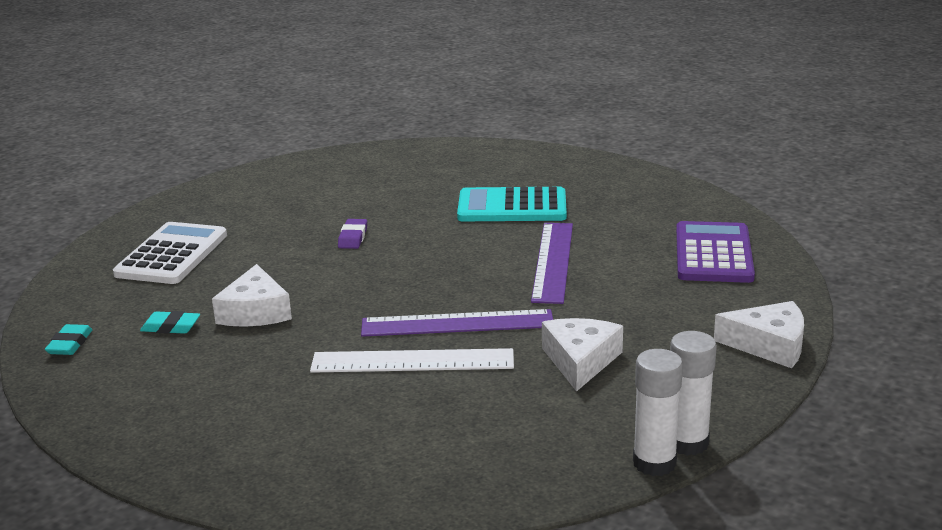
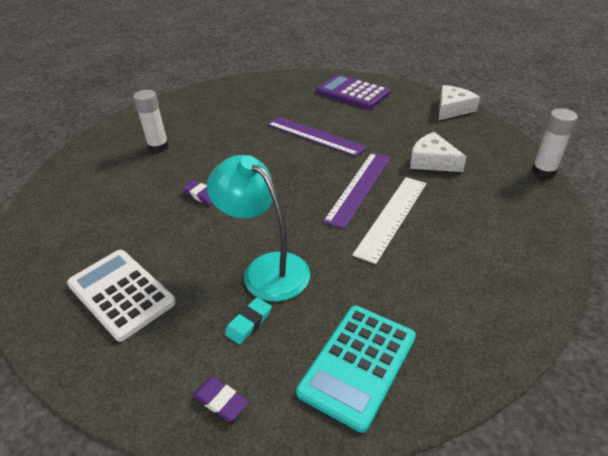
camera: 60 degrees left, 15 degrees up
turquoise eraser [45,324,92,355] -> purple eraser [193,377,248,422]
white cheese [212,264,292,327] -> turquoise lamp [207,155,310,301]
turquoise calculator [457,187,567,221] -> turquoise calculator moved to [296,306,416,433]
white glue stick [670,331,717,456] -> white glue stick moved to [133,90,169,153]

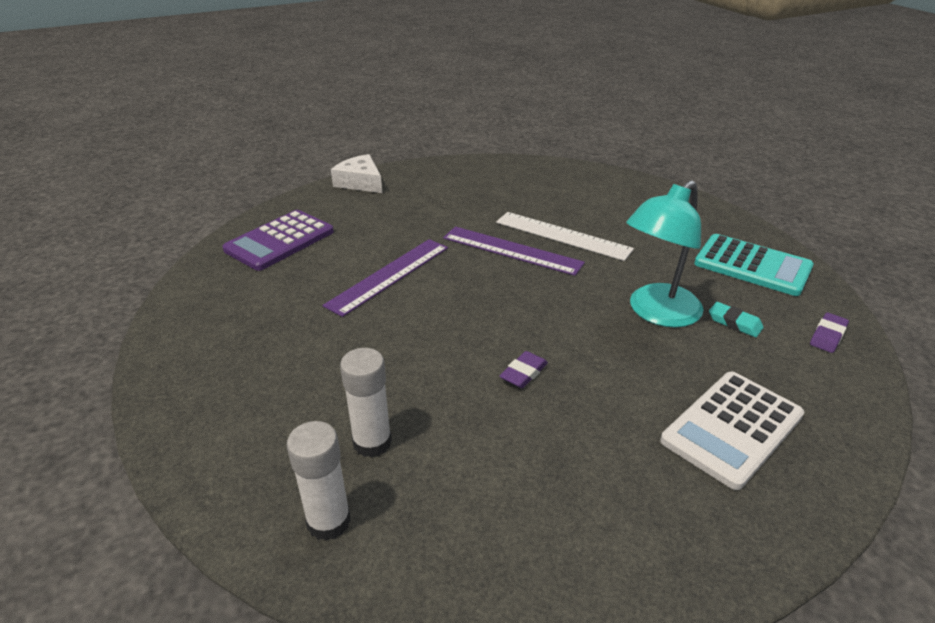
camera: 90 degrees left, 5 degrees down
white cheese [410,132,466,172] -> none
white glue stick [532,108,578,178] -> white glue stick moved to [287,421,351,541]

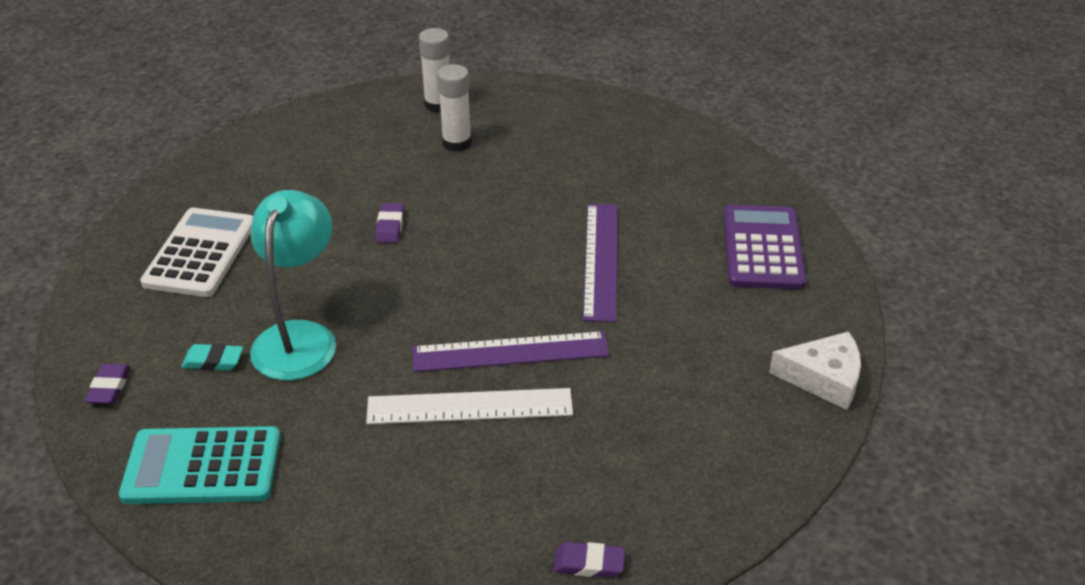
camera: 145 degrees right, 5 degrees up
none -> purple eraser [553,542,625,578]

